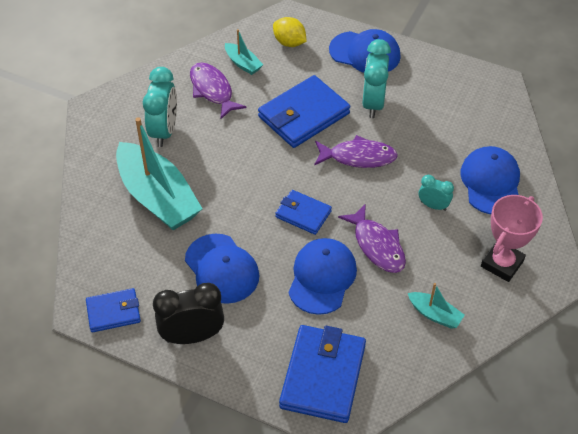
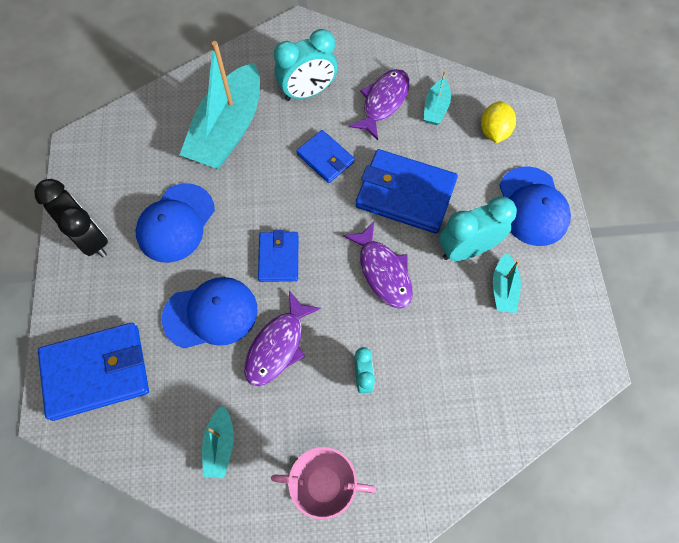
camera: 60 degrees right, 15 degrees up
blue wallet [86,288,141,332] -> blue wallet moved to [296,130,355,183]
blue cap [460,146,520,214] -> none
none -> turquoise boat [493,253,521,313]

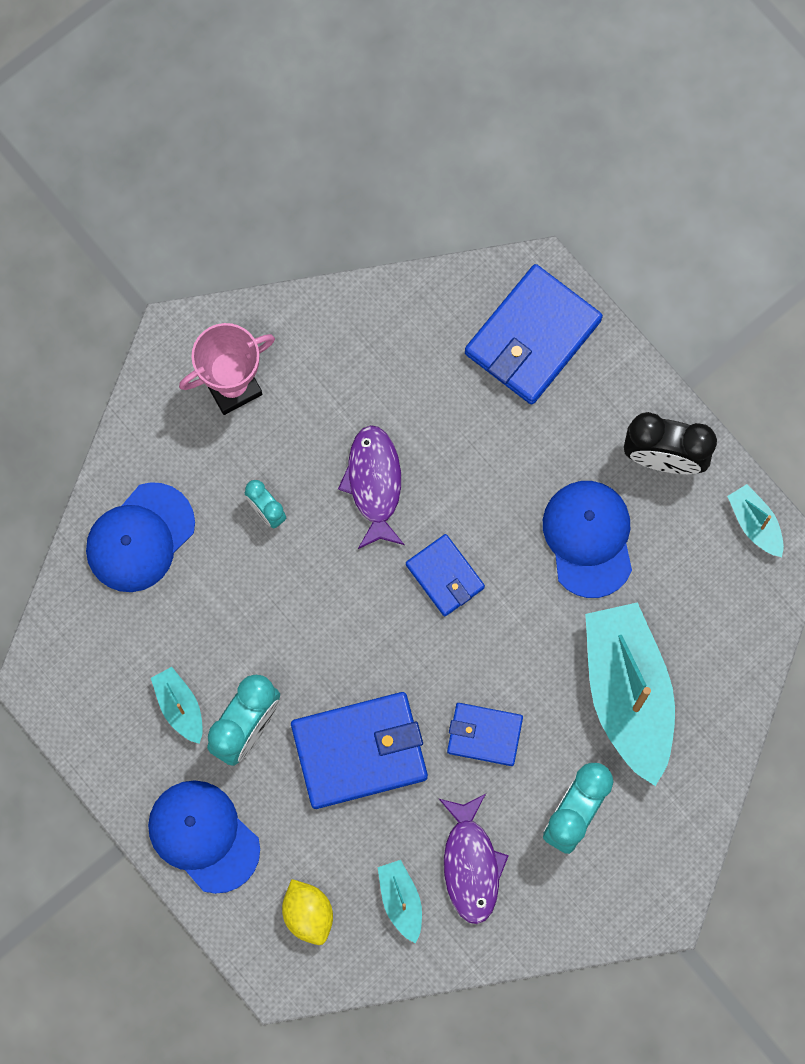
camera: 145 degrees right, 10 degrees up
blue cap [162,277,258,348] -> blue cap moved to [86,482,195,592]
turquoise boat [202,405,234,478] -> turquoise boat moved to [727,484,784,557]
purple fish [343,222,413,309] -> none

